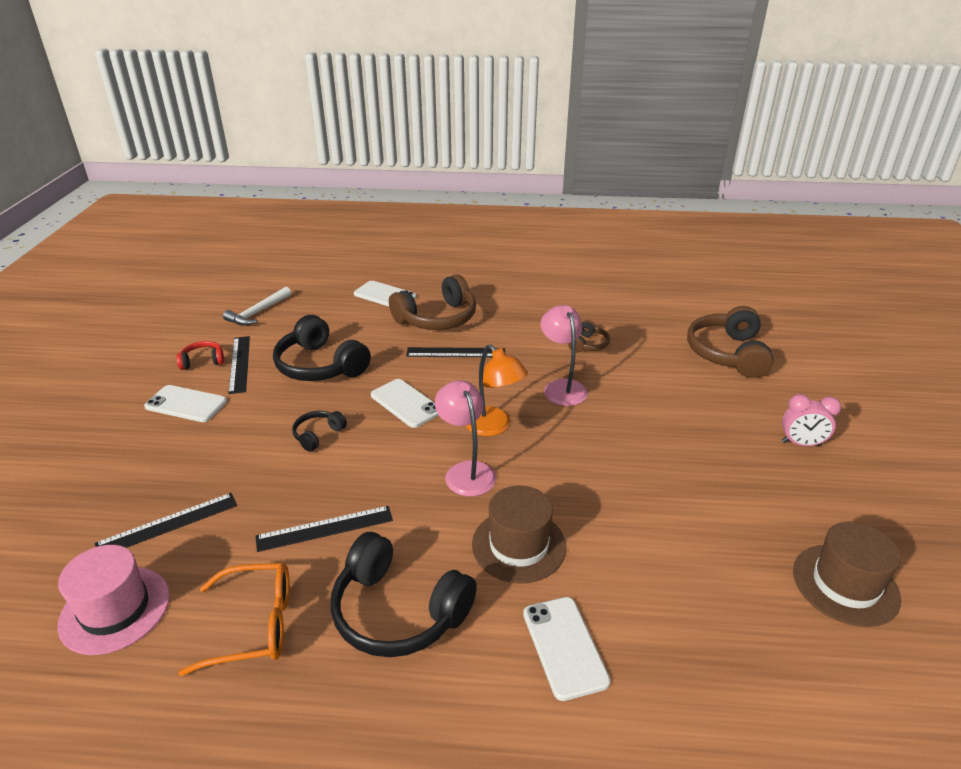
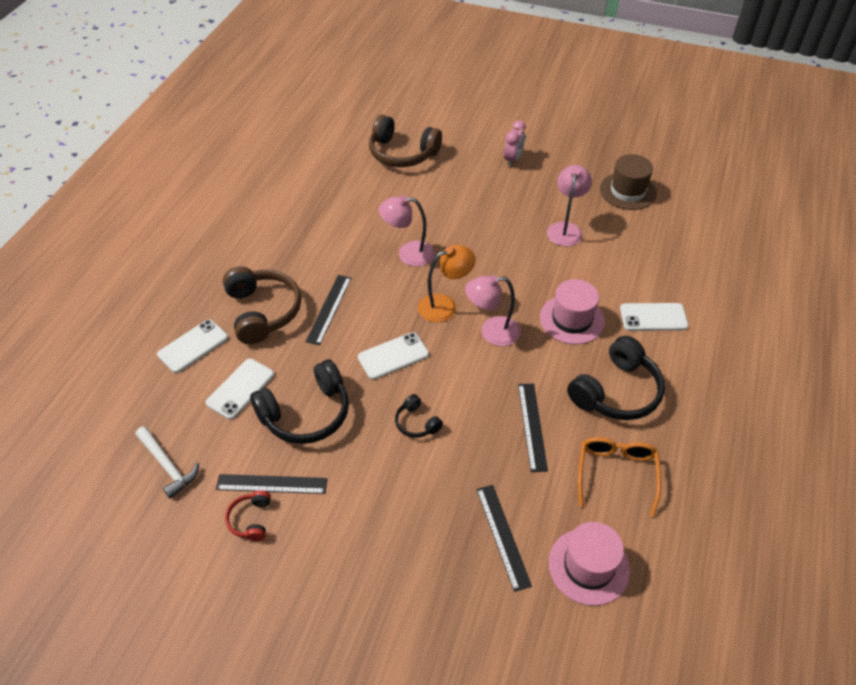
camera: 75 degrees left, 15 degrees up
white phone [144,385,227,422] -> white phone moved to [206,359,274,419]
brown hat [472,486,566,583] -> pink hat [540,279,605,344]
brown headphones [568,320,610,353] -> none
none -> pink lamp [547,165,592,247]

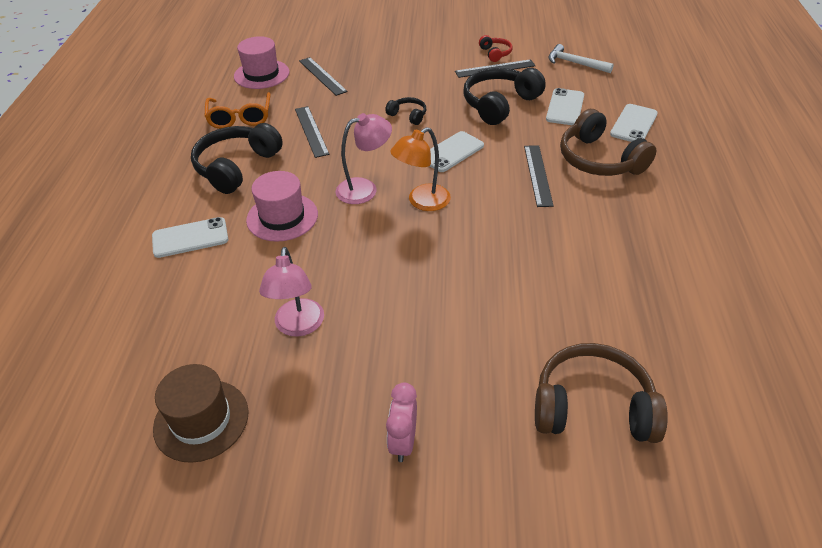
camera: 165 degrees right, 5 degrees down
pink lamp [379,195,435,267] -> none

